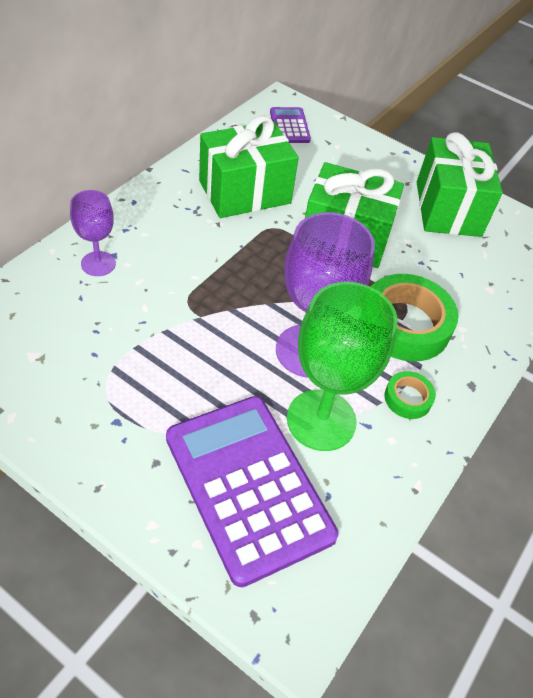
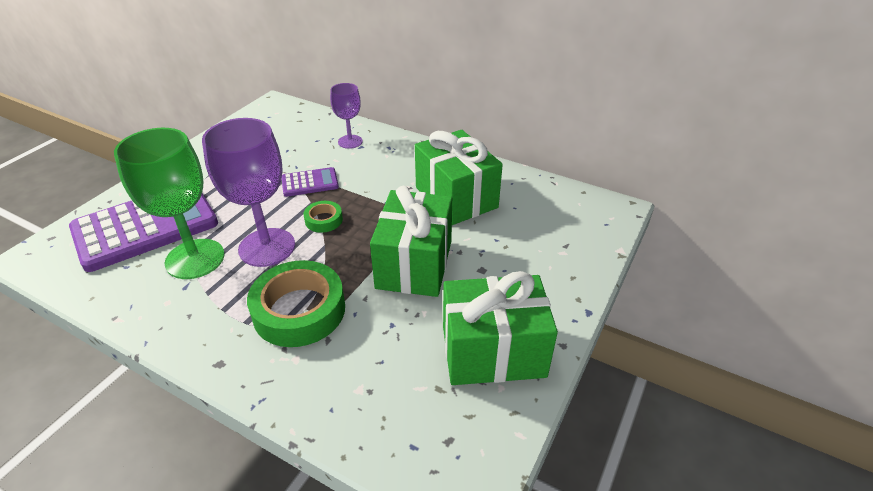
camera: 90 degrees right, 10 degrees down
purple calculator [270,107,311,143] -> purple calculator moved to [282,167,339,197]
green tape [384,371,436,419] -> green tape moved to [303,201,343,233]

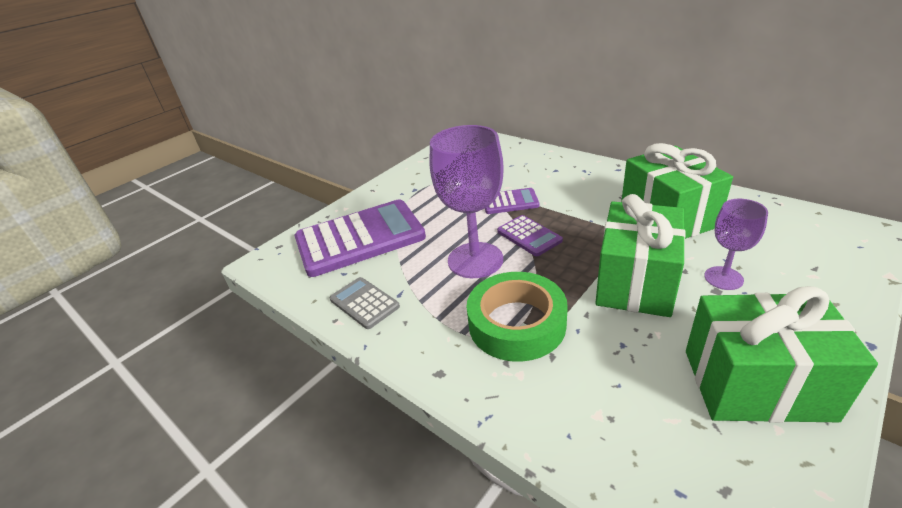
camera: 15 degrees right, 5 degrees down
green goblet [114,128,225,279] -> none
green tape [303,201,343,233] -> purple calculator [497,215,563,256]
purple goblet [330,83,363,149] -> purple goblet moved to [704,199,768,290]
none -> grey calculator [330,277,400,329]

